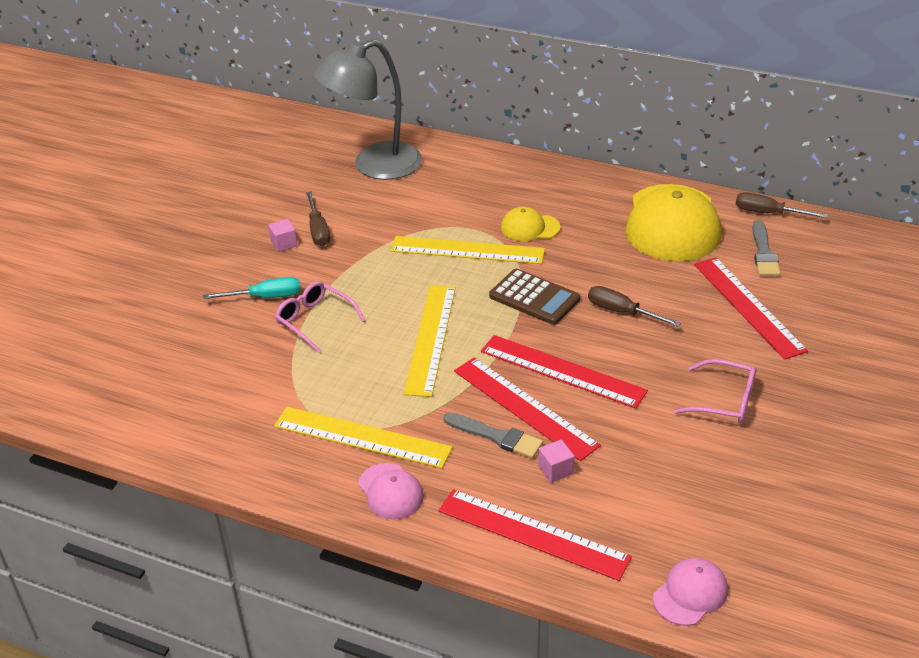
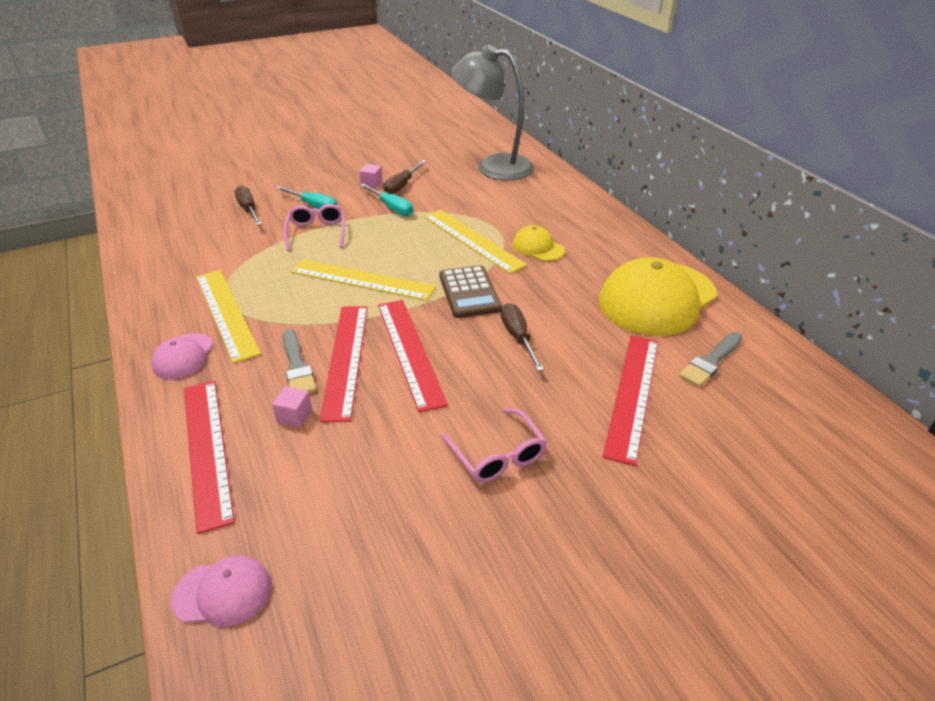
camera: 40 degrees right, 0 degrees up
yellow ruler [404,285,456,397] -> yellow ruler turned 60 degrees clockwise [291,259,436,301]
brown screwdriver [736,192,828,218] -> brown screwdriver moved to [234,186,261,225]
none -> turquoise screwdriver [360,184,413,216]

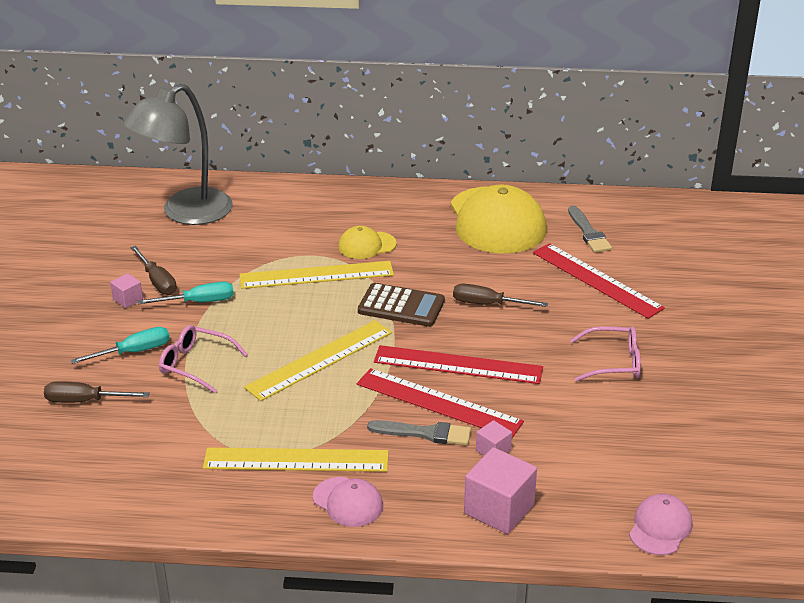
camera: 60 degrees left, 5 degrees down
red ruler [184,381,235,534] -> pink cube [464,447,537,534]

